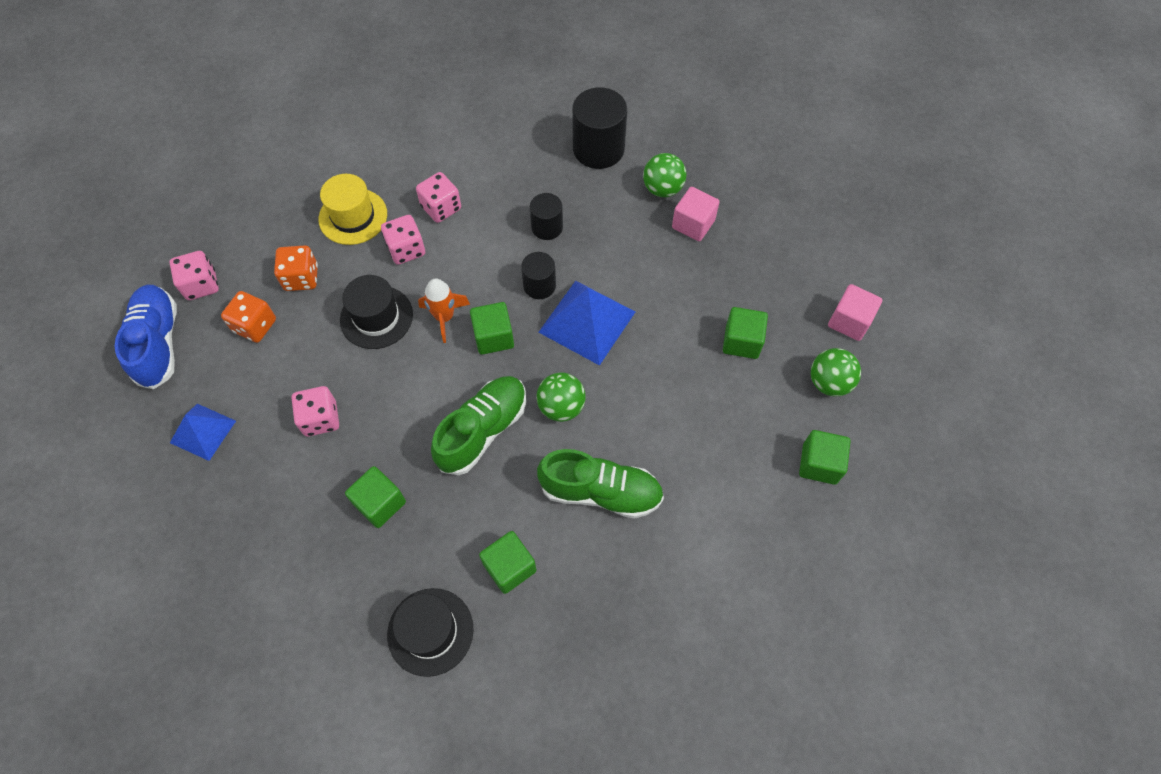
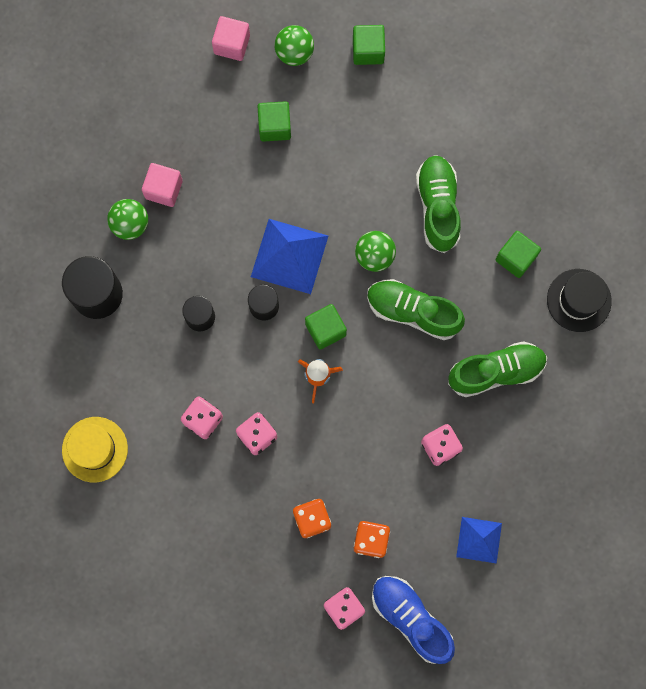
camera: 105 degrees left, 15 degrees up
blue shoe [115,285,177,389] -> blue shoe turned 75 degrees clockwise [372,576,455,664]
yellow hat [319,174,387,245] -> yellow hat moved to [62,417,128,482]
black hat [340,275,413,349] -> none
green cube [345,466,406,528] -> green shoe [448,341,547,397]

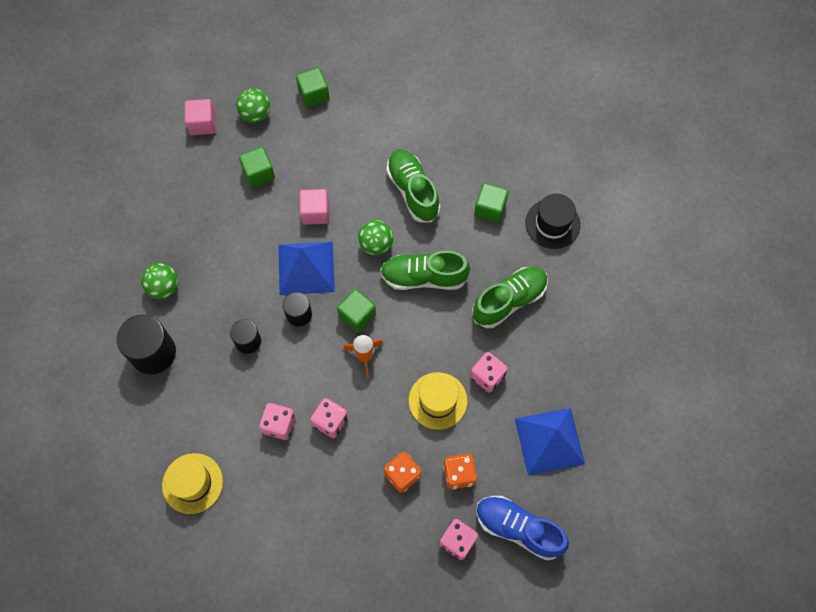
camera: 20 degrees left, 10 degrees down
pink cube [142,163,183,207] -> pink cube moved to [300,189,329,225]
blue pyramid [456,517,502,564] -> blue pyramid [515,408,585,475], size x1.61
none -> yellow hat [409,372,467,430]

